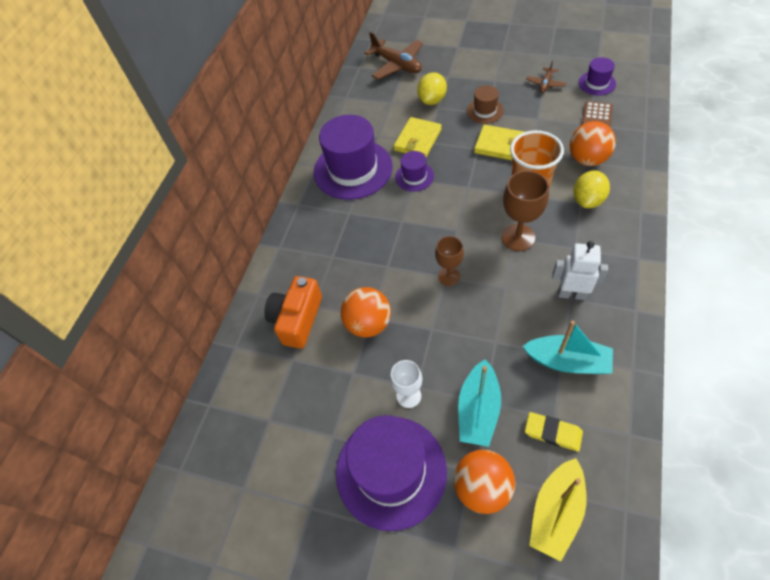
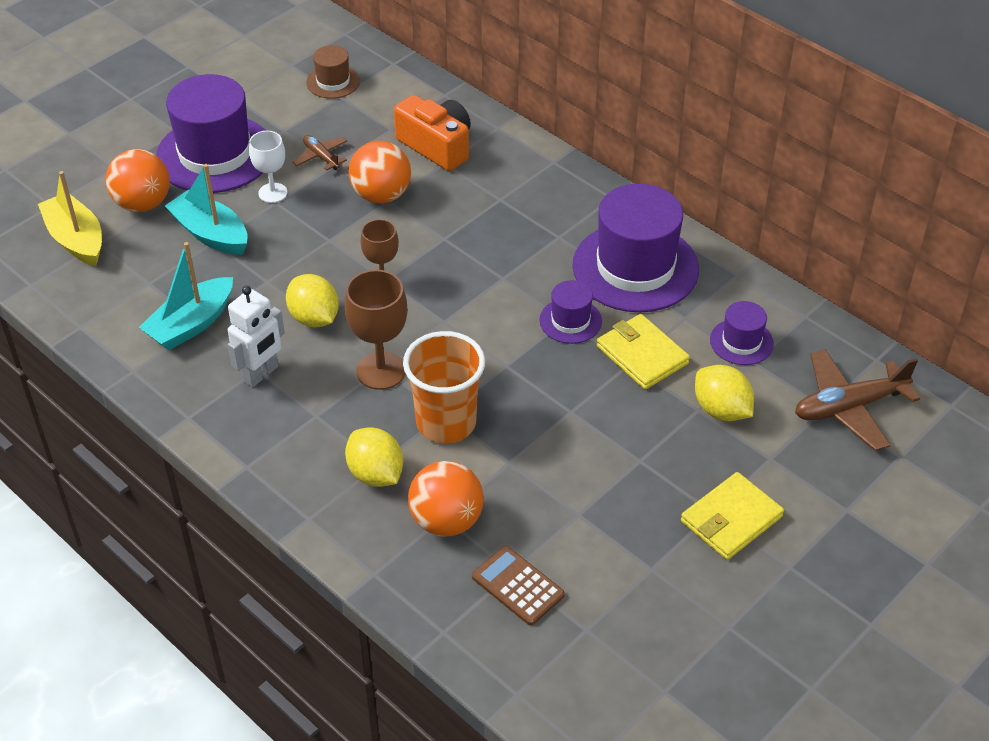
camera: 110 degrees right, 10 degrees down
brown hat [467,85,504,124] -> brown hat moved to [306,45,360,99]
yellow wallet [474,125,524,160] -> yellow wallet moved to [681,472,784,560]
yellow eraser [525,412,583,452] -> none
brown plane [526,61,566,93] -> brown plane moved to [292,135,347,171]
purple hat [579,57,616,95] -> purple hat moved to [710,301,774,365]
none -> yellow lemon [286,274,339,327]

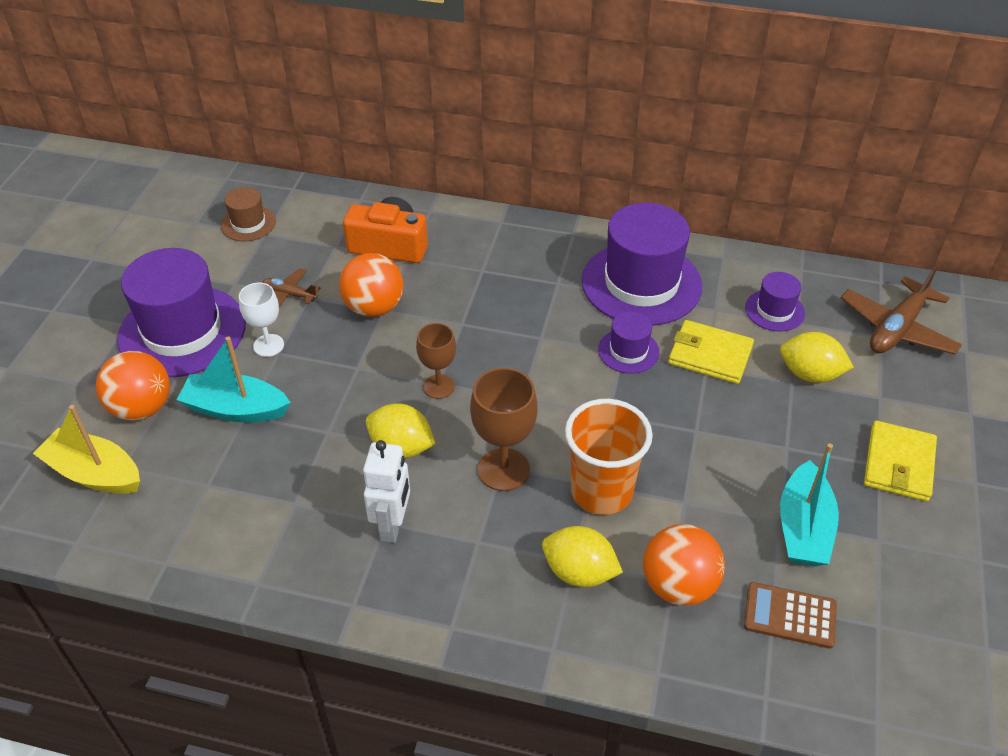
camera: 30 degrees left, 0 degrees up
turquoise boat [139,242,233,350] -> turquoise boat moved to [780,443,839,566]

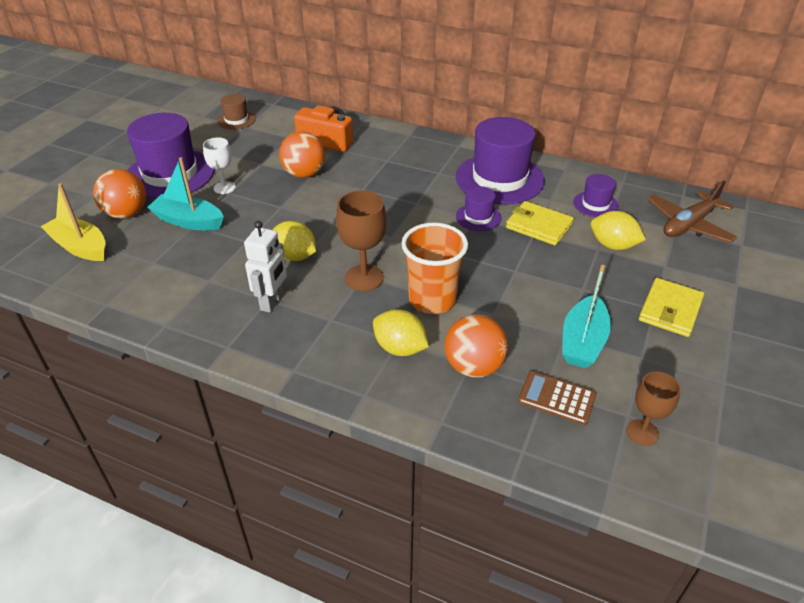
camera: 10 degrees right, 5 degrees down
brown plane [263,268,321,307] -> none
brown goblet [416,323,456,399] -> brown goblet moved to [626,371,681,446]

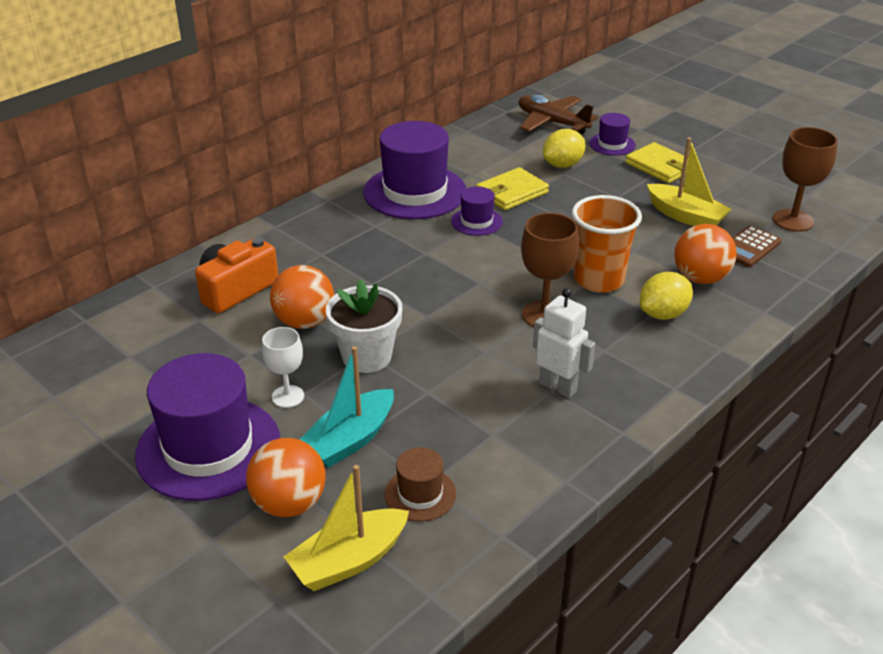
camera: 70 degrees left, 5 degrees down
brown hat [217,94,256,130] -> brown hat moved to [384,447,456,522]
yellow lemon [272,221,316,261] -> none
turquoise boat [562,265,611,368] -> yellow boat [647,137,732,226]
purple hat [573,174,619,217] -> purple hat moved to [589,113,636,156]
brown goblet [626,371,681,446] -> brown goblet [773,127,838,232], size x1.54
brown plane [647,180,738,243] -> brown plane turned 150 degrees clockwise [519,95,598,134]
none -> white flower pot [326,279,402,373]

